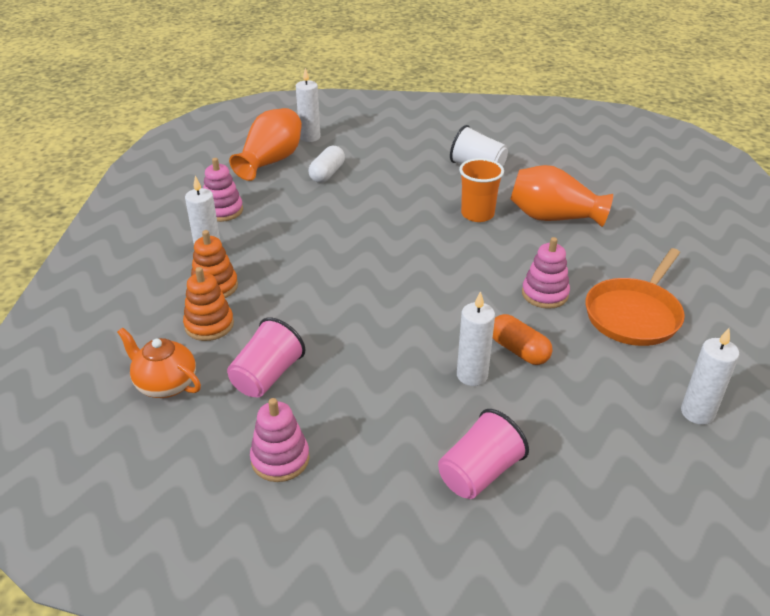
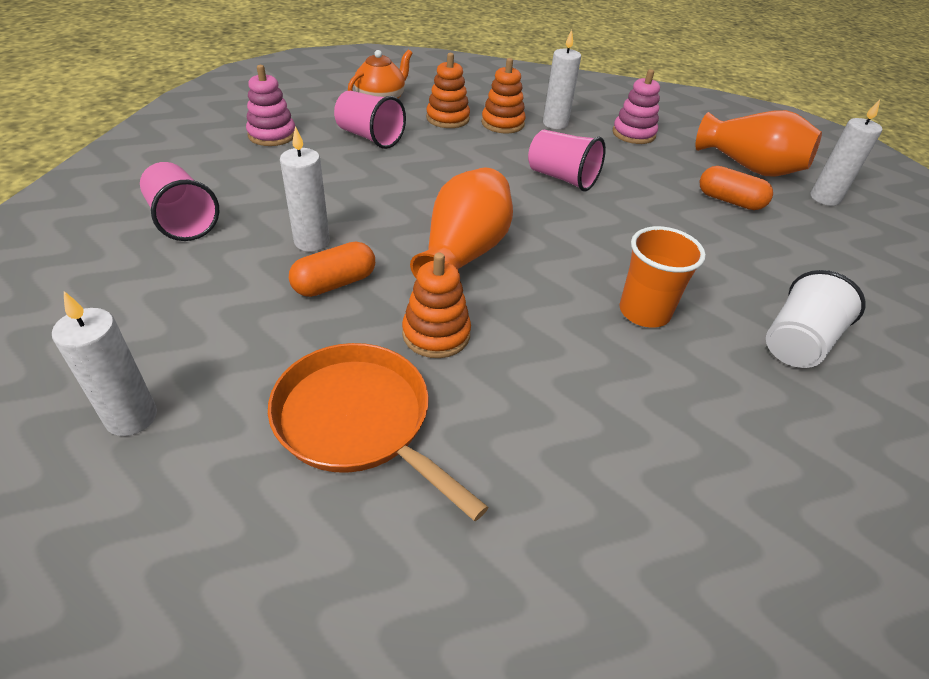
camera: 95 degrees right, 5 degrees up
white capsule [308,146,345,183] -> orange capsule [699,166,773,210]
orange vase [510,165,613,227] -> orange vase moved to [410,167,513,279]
pink stacking toy [522,237,570,309] -> orange stacking toy [402,253,471,358]
none -> pink cup [528,130,606,191]

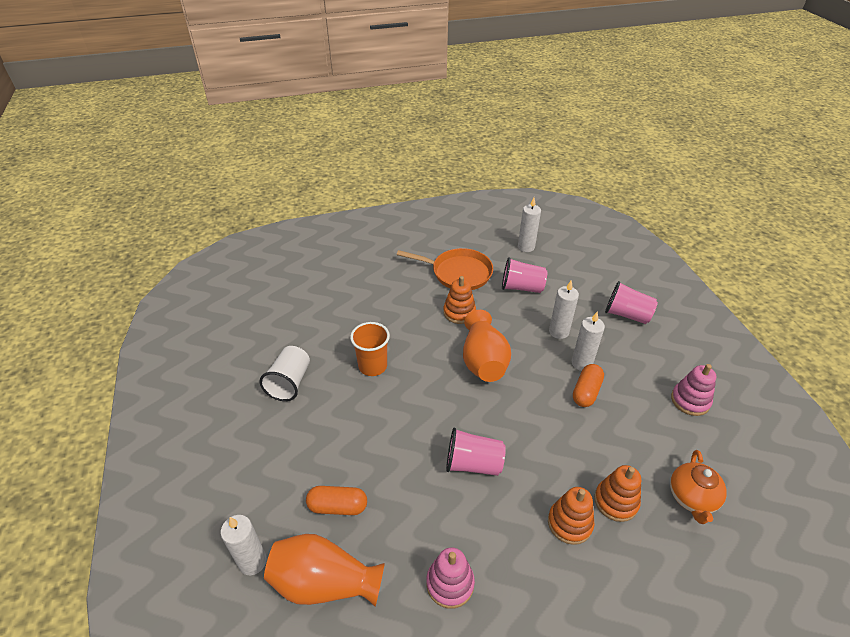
camera: 155 degrees right, 0 degrees up
orange capsule [289,241,375,297] -> orange capsule moved to [573,364,604,407]
pink cup [334,91,406,149] -> pink cup moved to [502,257,547,293]
white candle [543,30,581,129] -> white candle moved to [572,312,605,371]

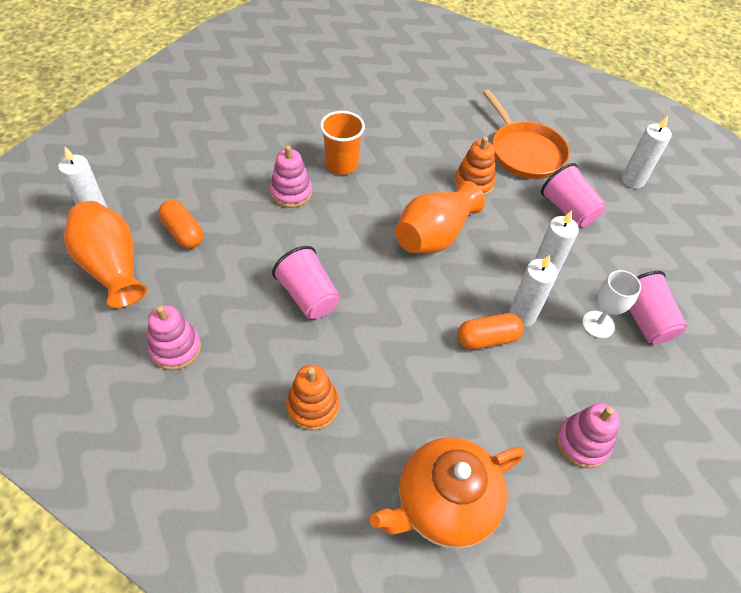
camera: 45 degrees right, 10 degrees up
white cup [259,346,310,401] -> none
orange stacking toy [594,465,641,522] -> none
orange teapot [670,450,727,524] -> orange teapot [370,437,524,548], size x1.52
none -> pink stacking toy [270,145,312,208]
none -> white goblet [582,270,641,338]

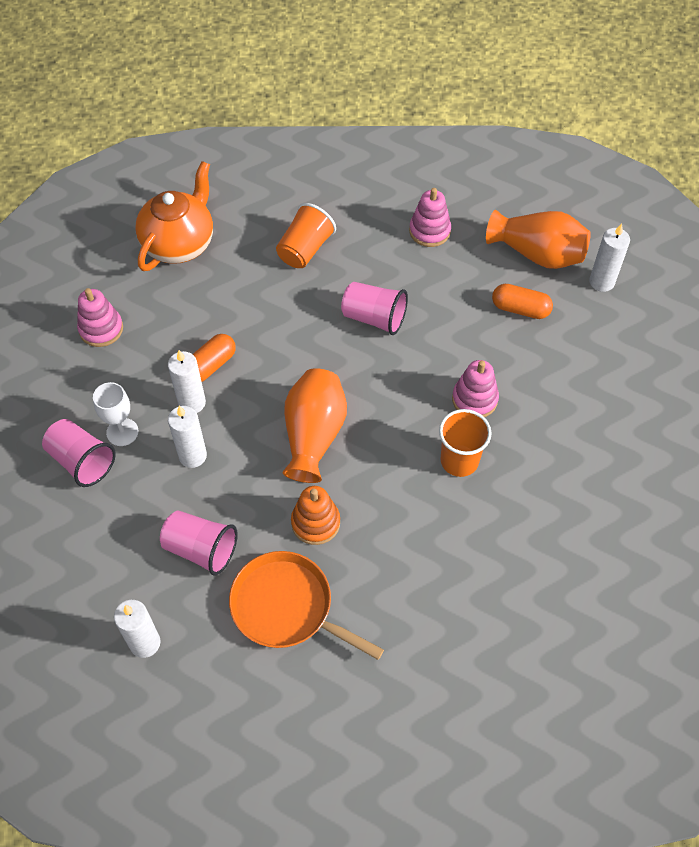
camera: 150 degrees right, 5 degrees up
orange stacking toy [286,365,339,430] -> orange cup [276,203,336,268]

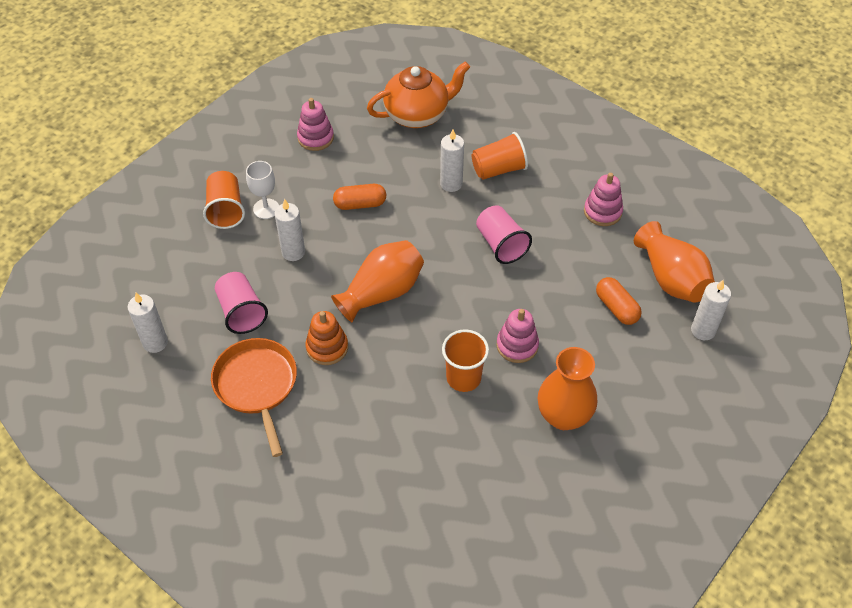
camera: 40 degrees right, 5 degrees down
pink cup [42,419,116,487] -> orange cup [203,171,245,229]
white candle [168,350,206,413] -> white candle moved to [440,130,464,192]
none -> orange vase [538,347,597,430]

